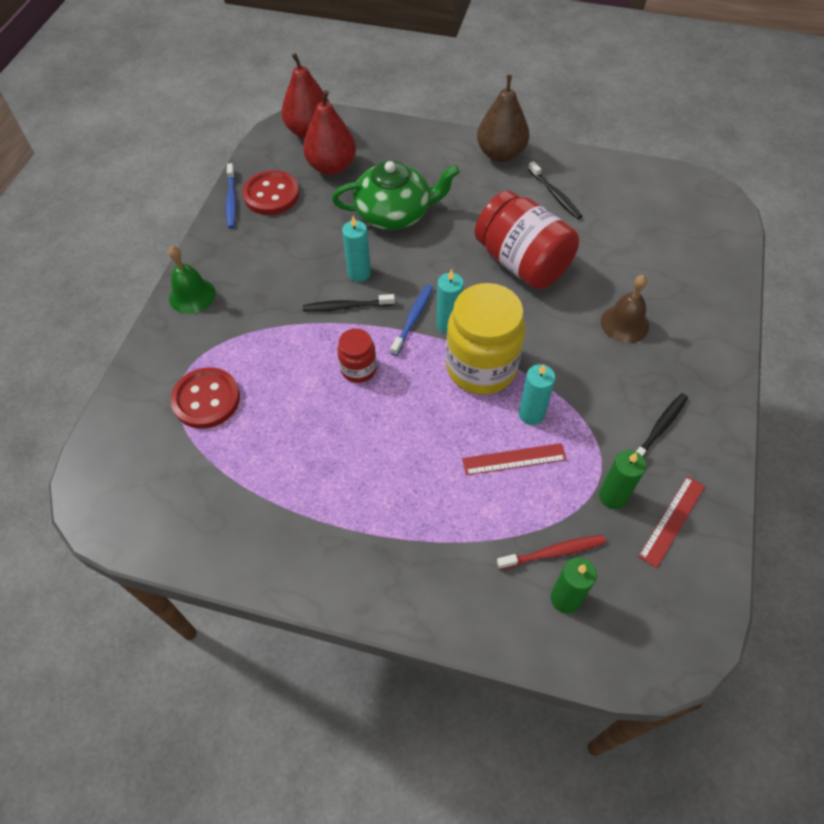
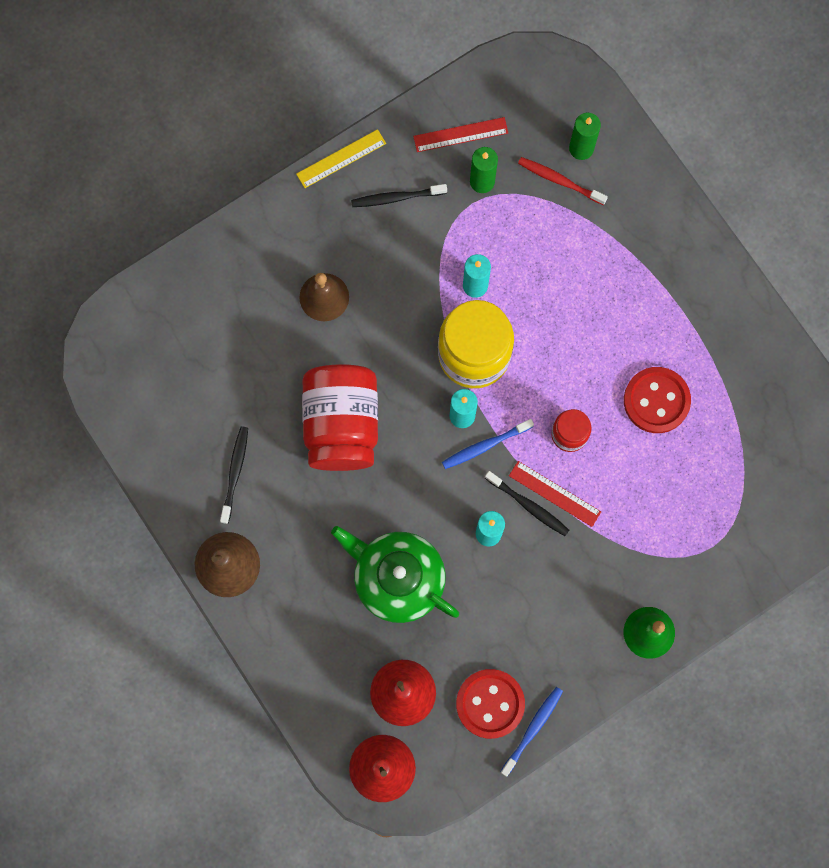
camera: 140 degrees left, 20 degrees up
red button [171,367,240,429] -> red button moved to [624,367,691,433]
red ruler [462,443,567,475] -> red ruler moved to [509,461,601,527]
none -> yellow ruler [296,129,386,188]

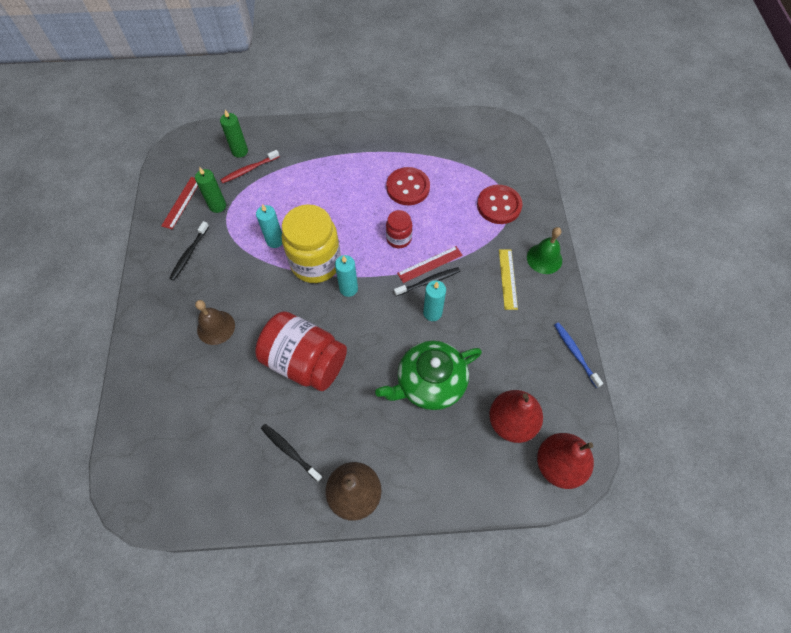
camera: 60 degrees left, 15 degrees down
yellow ruler [296,129,386,188] -> yellow ruler moved to [499,249,518,310]
blue toothbrush [442,419,534,469] -> none
red button [456,669,525,739] -> red button moved to [477,185,522,224]

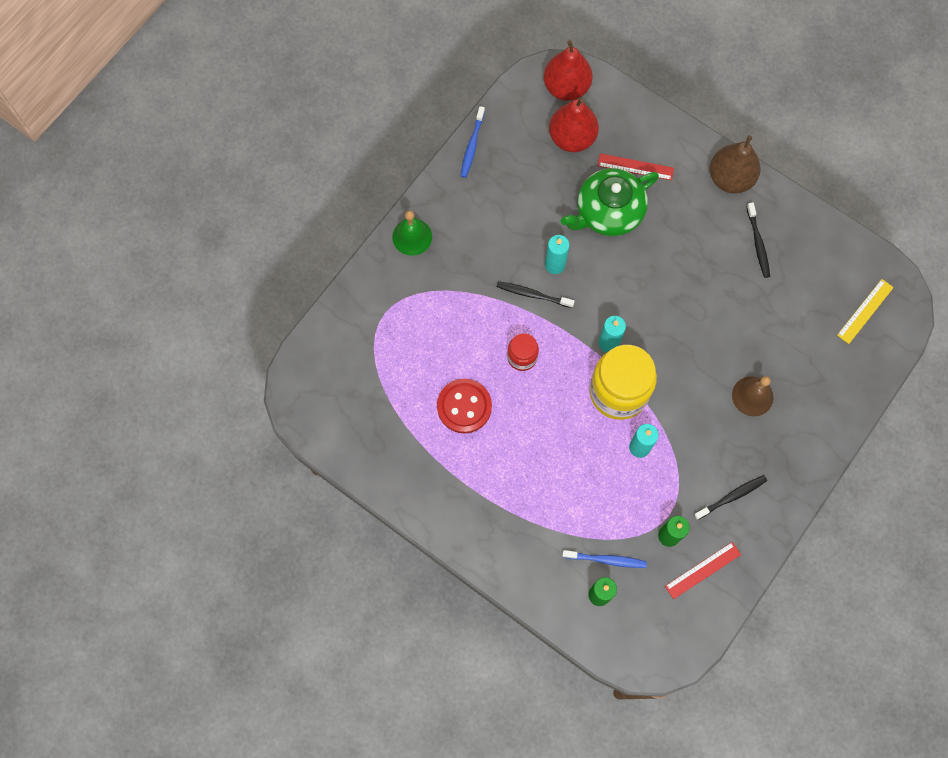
camera: 140 degrees left, 10 degrees up
red toothbrush [220,150,280,183] -> blue toothbrush [562,550,647,568]
red jar [255,311,347,391] -> none
green teapot [375,340,482,410] -> green teapot turned 135 degrees clockwise [561,168,659,236]
red ruler [397,246,463,283] -> red ruler moved to [598,153,674,180]
red button [477,185,522,224] -> none
yellow ruler [499,249,518,310] -> yellow ruler moved to [837,279,894,344]

